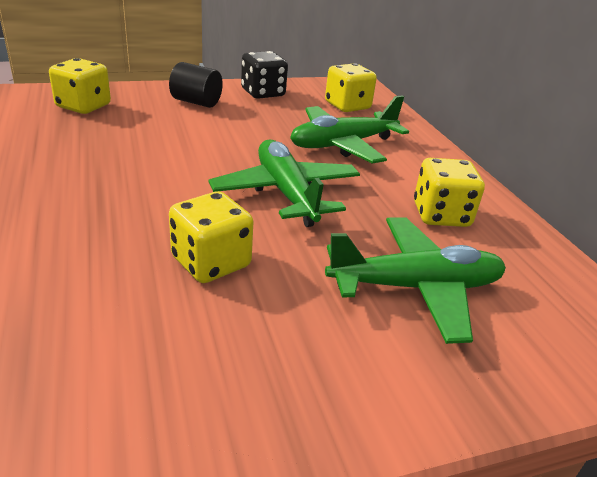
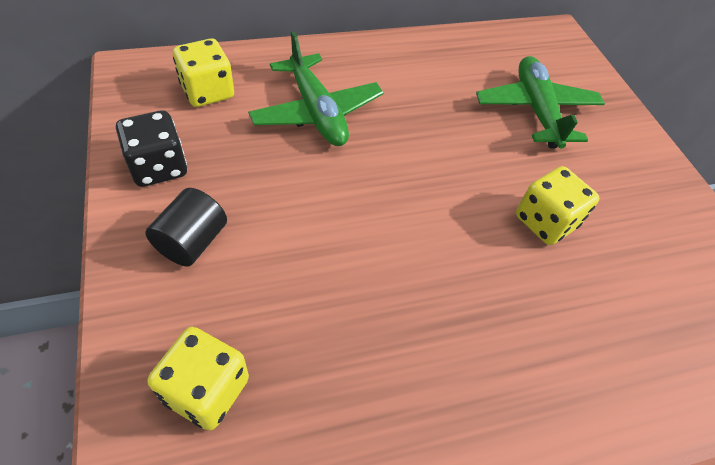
camera: 90 degrees left, 20 degrees up
green plane [209,139,360,227] -> none
yellow dice [414,158,485,227] -> none

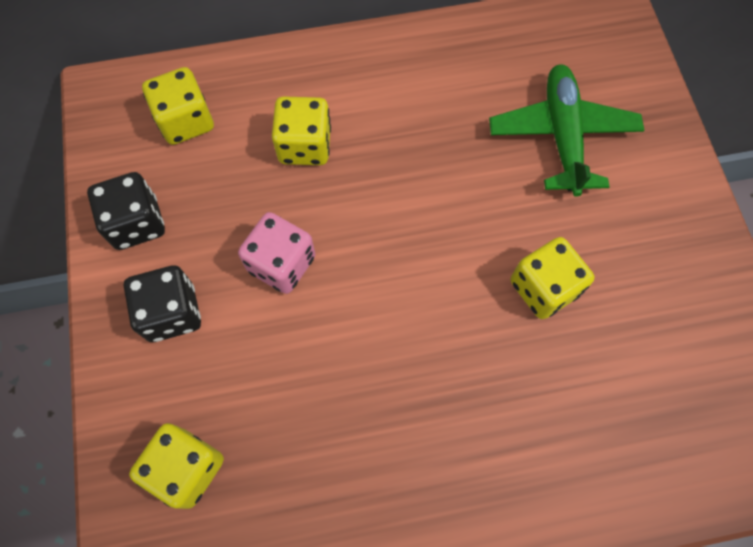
camera: 10 degrees right, 15 degrees up
black cylinder [145,188,227,267] -> black dice [124,265,201,342]
green plane [248,31,384,146] -> yellow dice [272,96,331,165]
none -> pink dice [238,212,316,294]

